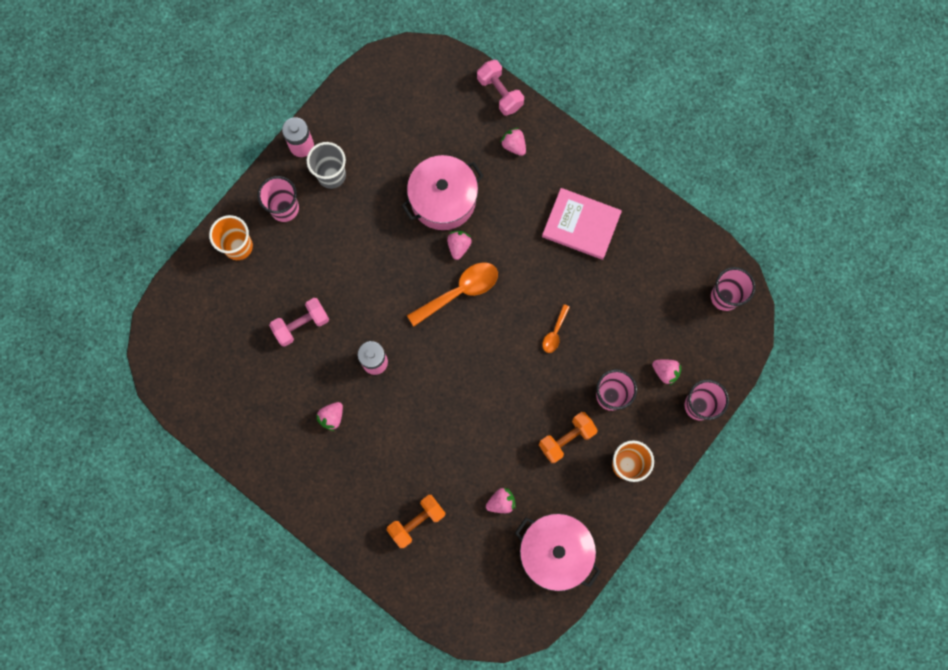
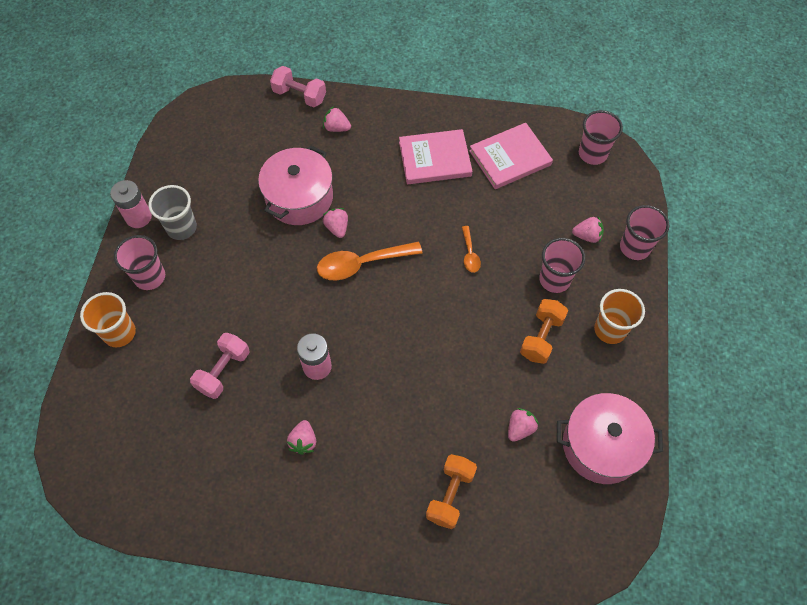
camera: 30 degrees left, 15 degrees down
orange spoon [407,262,498,326] -> orange spoon turned 135 degrees counterclockwise [317,242,422,280]
none -> pink book [469,123,553,189]

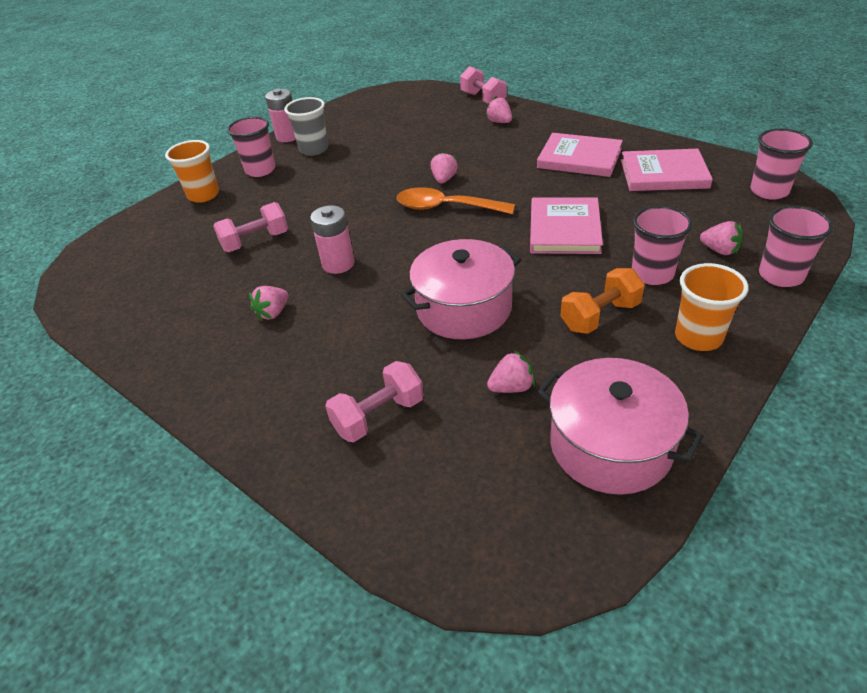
camera: 35 degrees right, 20 degrees down
pink pot [258,146,333,225] -> pink pot moved to [401,239,521,339]
orange dumbbell [426,454,477,529] -> pink dumbbell [325,361,424,442]
orange spoon [462,226,481,273] -> pink book [530,197,603,254]

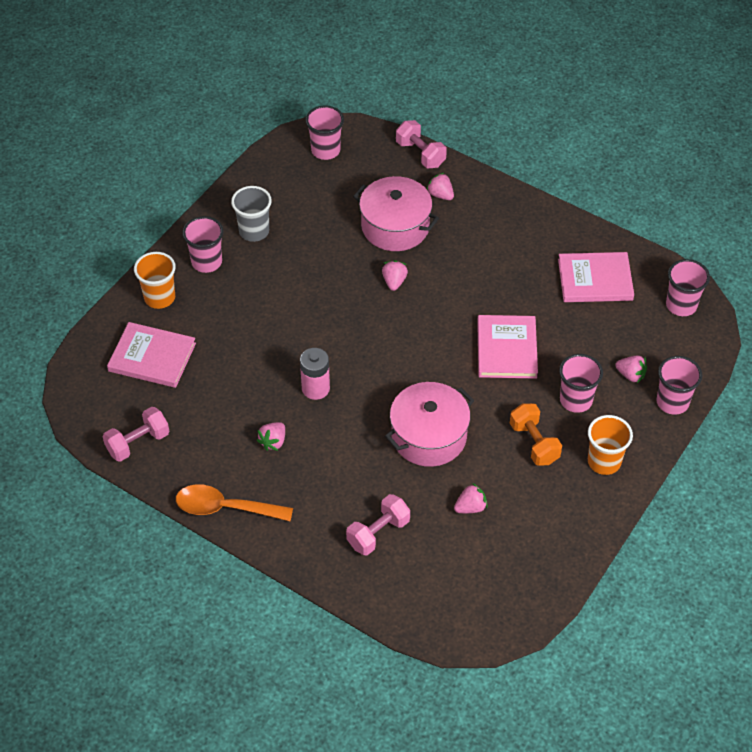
camera: 10 degrees left, 10 degrees up
pink dumbbell [213,202,288,252] -> pink dumbbell moved to [102,407,169,462]
pink battery [265,89,296,142] -> none
orange spoon [396,187,515,214] -> orange spoon moved to [176,484,293,521]
pink book [537,133,623,177] -> pink book moved to [107,322,196,388]
pink pot [537,358,704,495] -> pink pot moved to [353,176,439,251]
orange dumbbell [560,268,645,334] -> orange dumbbell turned 75 degrees counterclockwise [510,403,562,466]
none -> pink cup [305,105,344,160]

